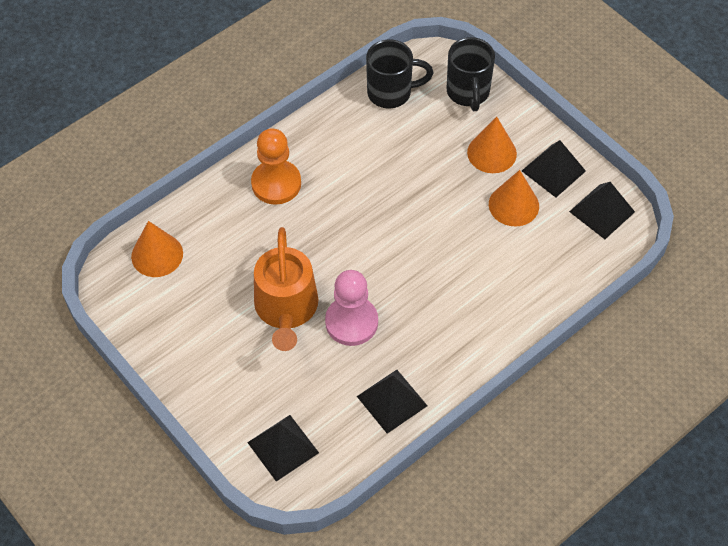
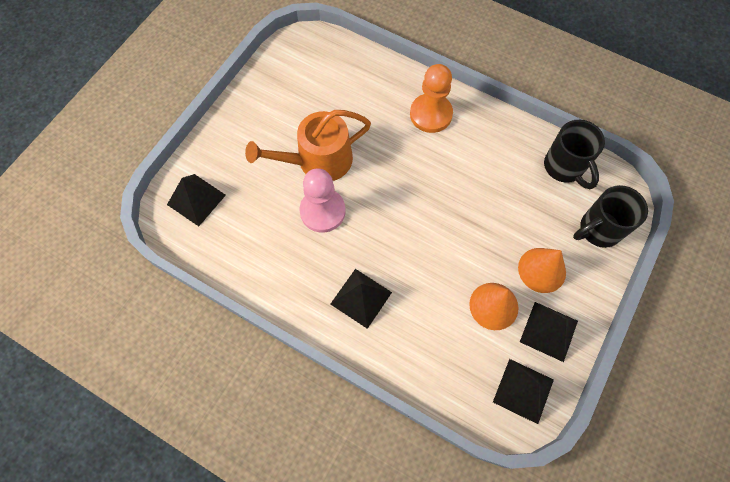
camera: 70 degrees right, 10 degrees up
orange cone [131,221,183,277] -> none
black pyramid [357,370,427,434] -> black pyramid moved to [331,269,392,329]

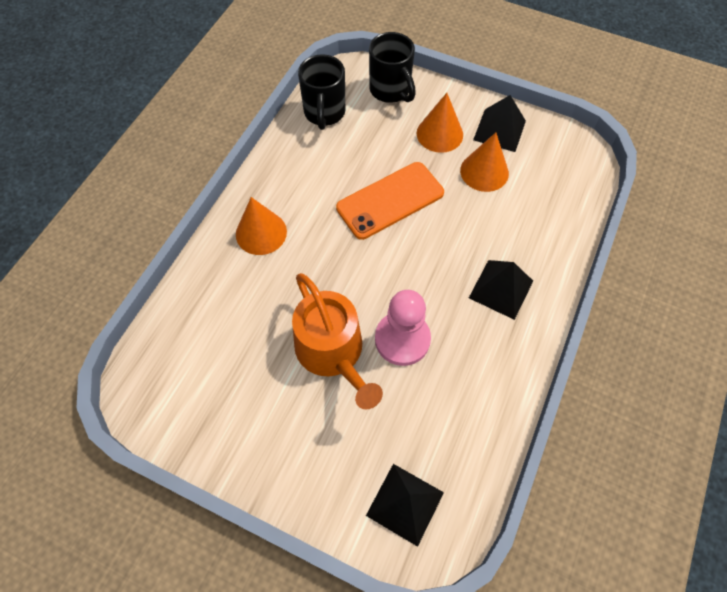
camera: 95 degrees left, 5 degrees down
orange pawn [410,64,453,133] -> orange cone [236,197,287,255]
black pyramid [493,359,554,424] -> none
black mug [544,120,605,189] -> black mug turned 120 degrees clockwise [298,54,345,130]
none -> orange phone [336,162,444,240]

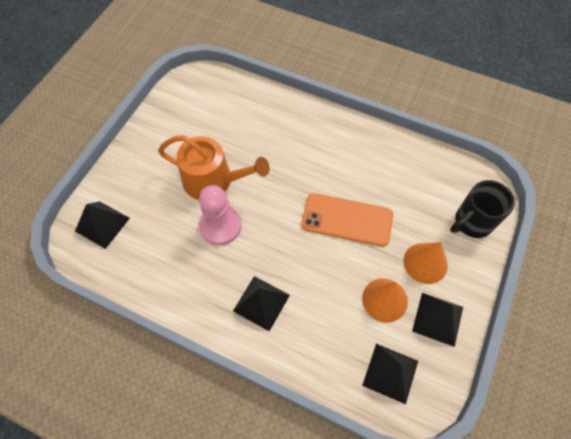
camera: 90 degrees right, 0 degrees up
orange cone [236,197,287,255] -> none
orange watering can [292,273,383,410] -> orange watering can turned 135 degrees counterclockwise [158,135,270,200]
black mug [298,54,345,130] -> none
orange phone [336,162,444,240] -> orange phone turned 45 degrees counterclockwise [301,193,393,247]
none -> black pyramid [362,344,418,404]

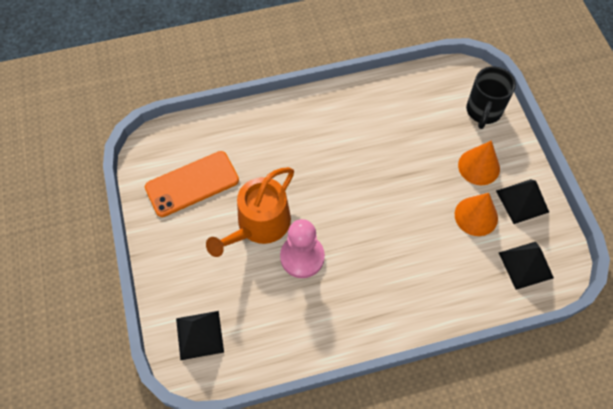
camera: 40 degrees left, 0 degrees up
orange watering can [158,135,270,200] -> orange watering can turned 150 degrees clockwise [206,167,294,257]
black pyramid [233,276,290,331] -> none
orange phone [301,193,393,247] -> orange phone moved to [145,151,239,217]

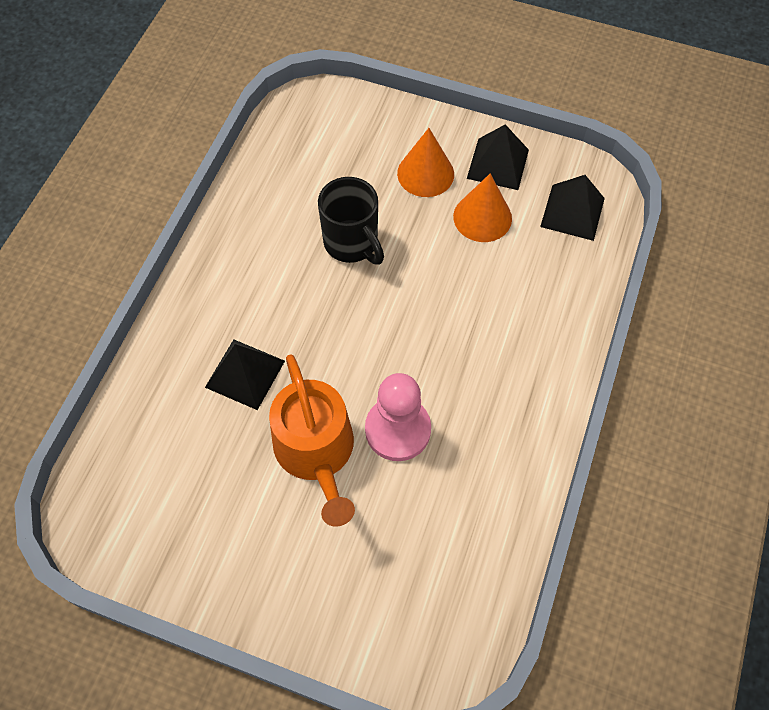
camera: 55 degrees left, 0 degrees up
orange phone [145,151,239,217] -> none
black pyramid [176,311,224,360] -> black pyramid moved to [205,339,285,410]
black mug [466,67,516,129] -> black mug moved to [318,177,384,264]

